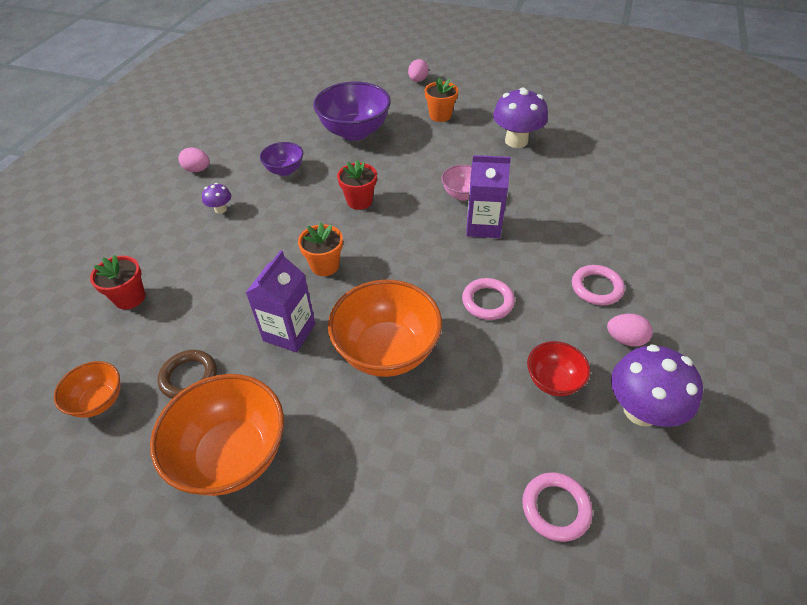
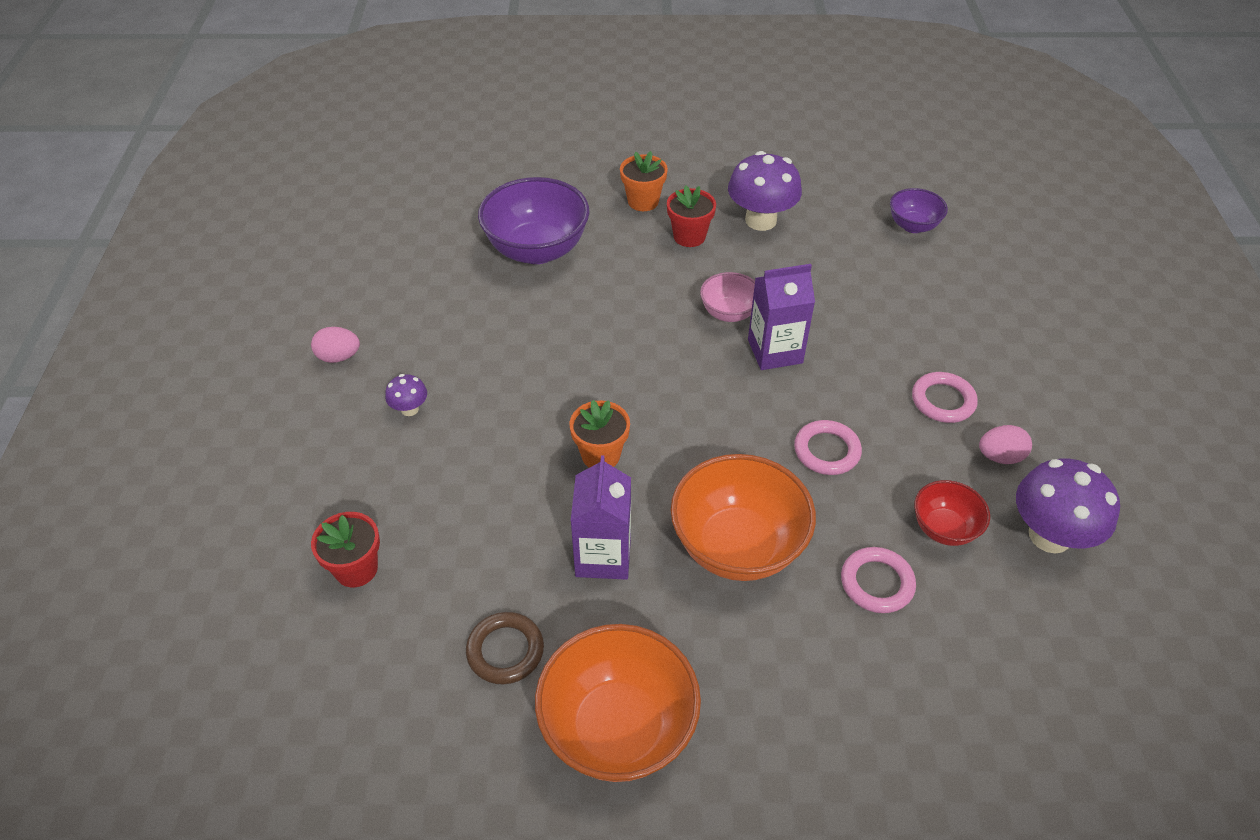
camera: 20 degrees left, 0 degrees up
orange bowl [54,361,121,418] -> none
purple bowl [260,142,303,176] -> purple bowl moved to [890,188,948,233]
red flower pot [337,160,377,210] -> red flower pot moved to [667,185,716,247]
pink egg [408,59,429,82] -> none
pink ring [522,472,593,542] -> pink ring moved to [841,547,916,613]

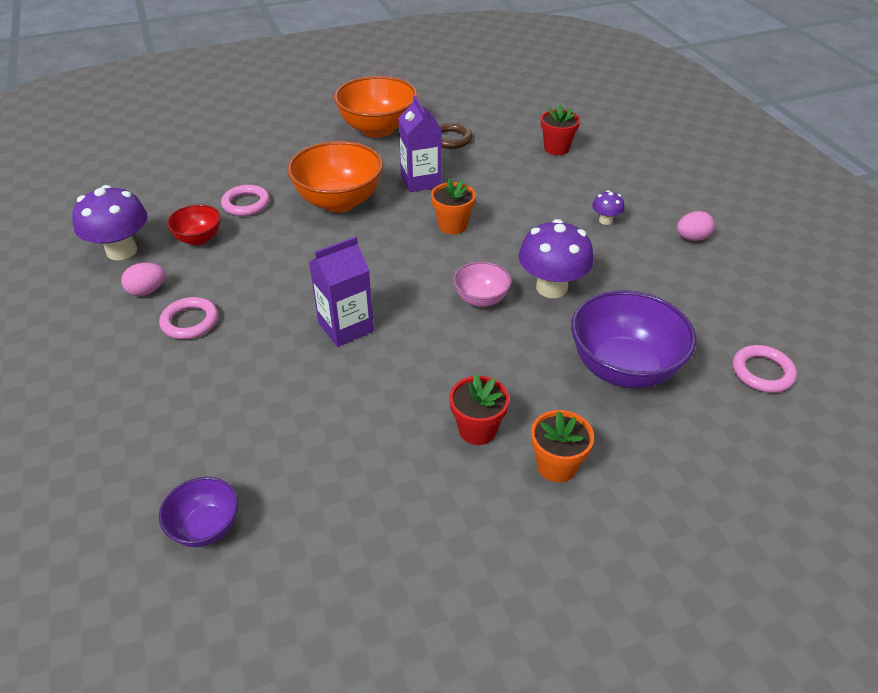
camera: 160 degrees right, 5 degrees down
pink bowl [700,272,755,322] -> pink bowl moved to [453,262,511,307]
purple mushroom [728,151,802,231] -> purple mushroom moved to [518,219,594,298]
pink ring [794,420,862,475] -> pink ring moved to [732,345,797,393]

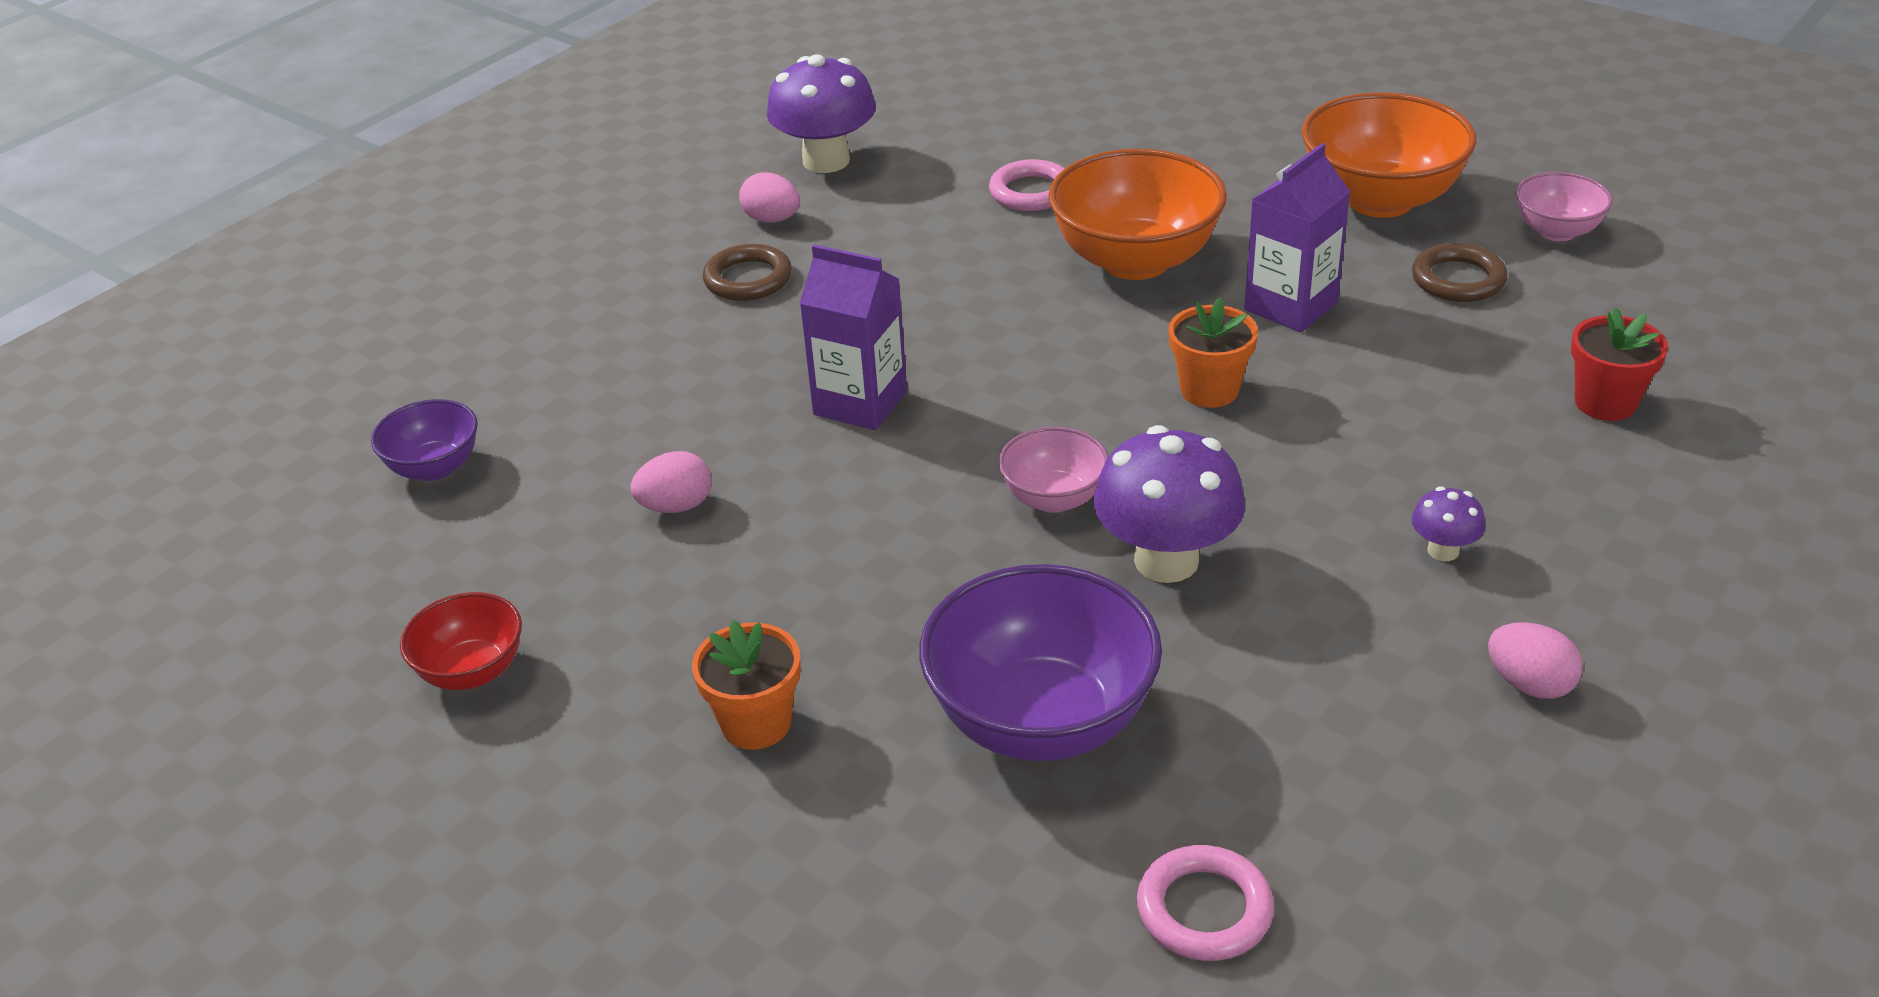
camera: 60 degrees right, 5 degrees down
pink ring [159,297,218,339] -> brown ring [703,244,792,301]
red bowl [166,204,221,245] -> red bowl moved to [400,592,522,690]
red flower pot [450,374,510,445] -> none
none -> pink egg [630,451,712,513]
none -> pink bowl [1516,172,1613,241]

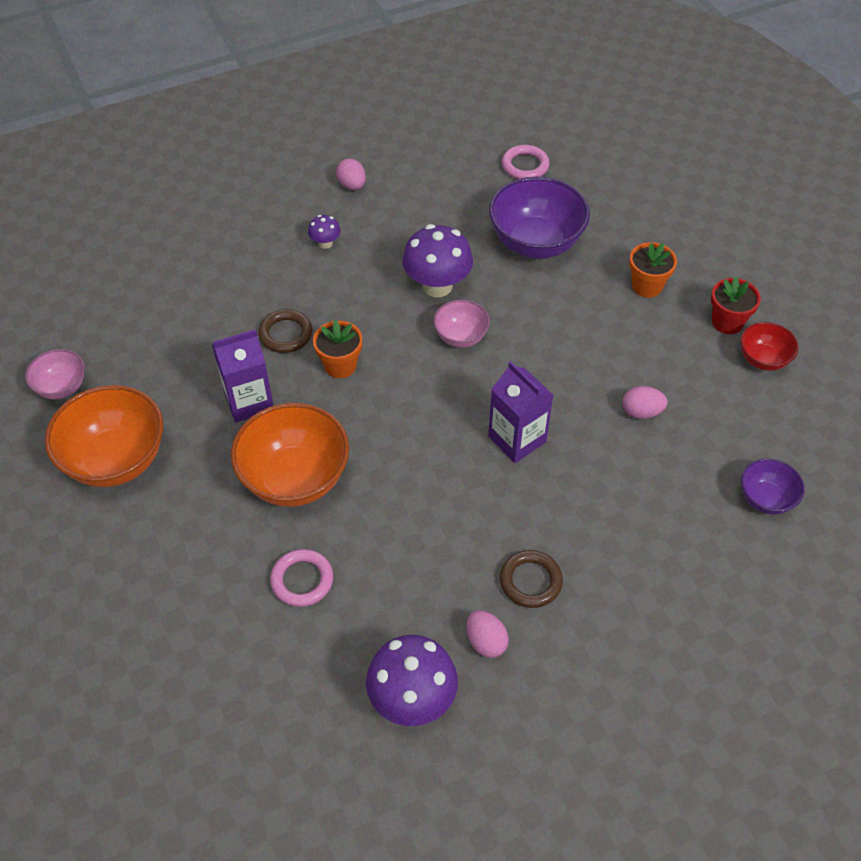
camera: 155 degrees left, 15 degrees up
brown ring [1412,243,1508,302] -> brown ring moved to [258,309,313,353]
red flower pot [1571,308,1668,421] -> red flower pot moved to [711,276,761,334]

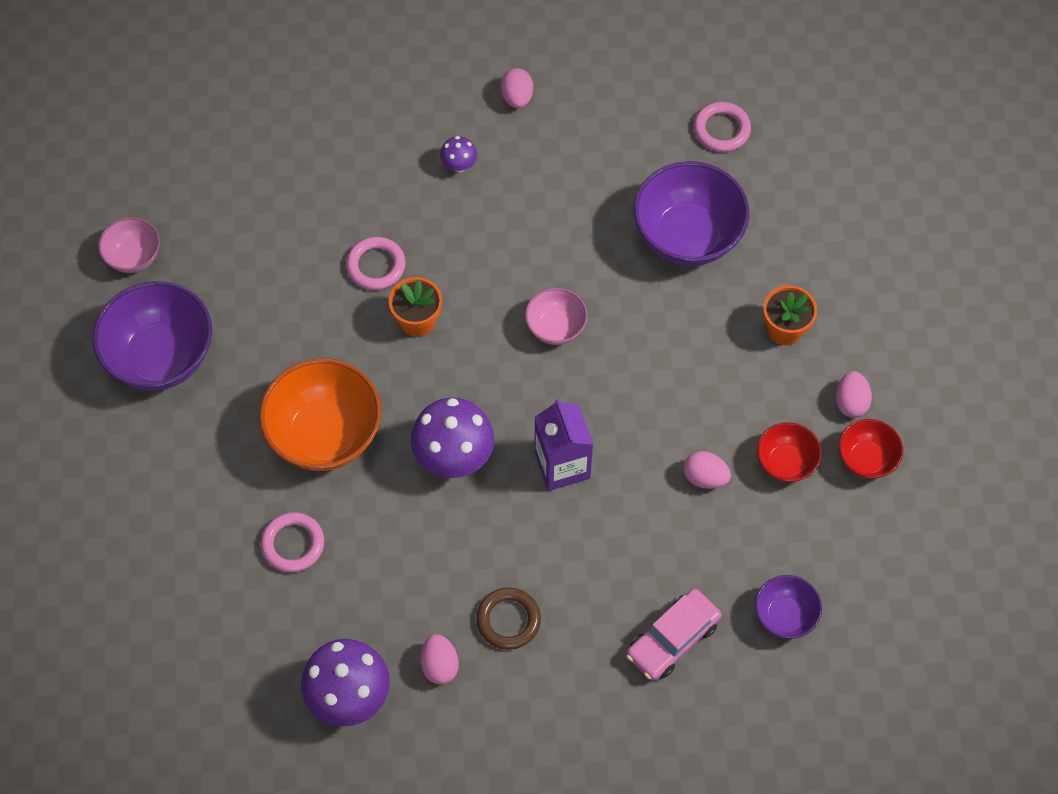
camera: 20 degrees right, 10 degrees up
orange bowl [45,385,163,487] -> purple bowl [92,281,212,391]
purple carton [212,329,274,422] -> none
brown ring [258,309,313,353] -> pink ring [346,237,405,290]
purple mushroom [402,224,473,297] -> purple mushroom moved to [411,397,494,478]
red flower pot [711,276,761,334] -> pink egg [836,371,872,418]
none -> pink car [626,589,722,681]
none -> red bowl [757,422,822,483]

